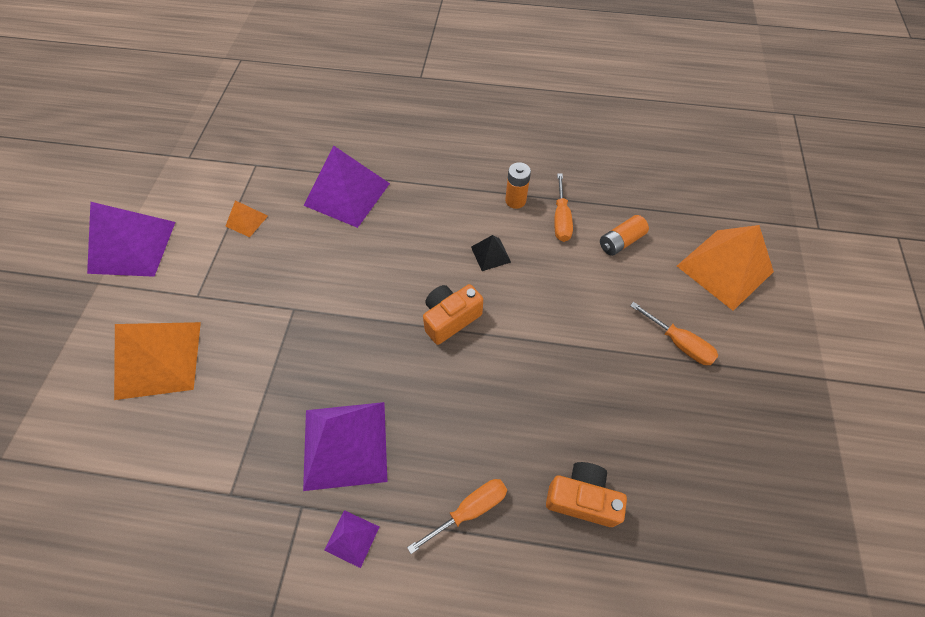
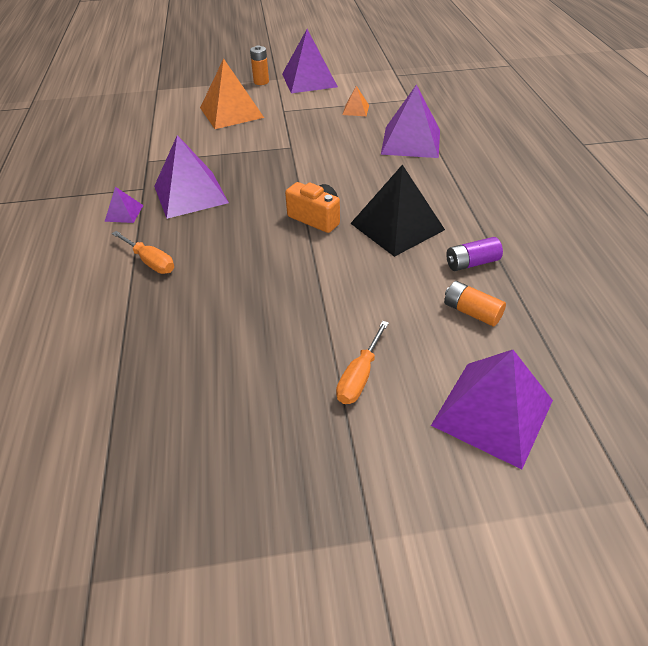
camera: 75 degrees right, 15 degrees down
black pyramid [471,235,511,271] -> black pyramid [350,165,445,257], size x2.14
orange battery [505,162,531,209] -> orange battery moved to [250,45,269,85]
orange camera [546,462,627,527] -> none
orange screwdriver [554,173,573,242] -> purple battery [446,237,503,271]
orange pyramid [677,225,774,311] -> purple pyramid [431,350,553,469]

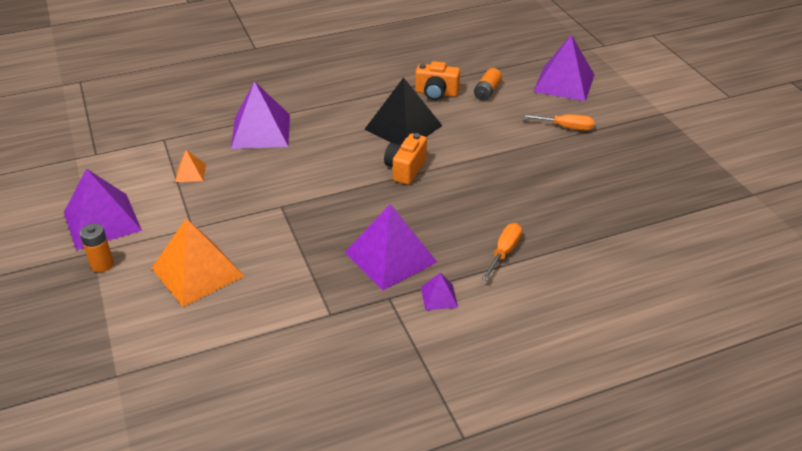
camera: 105 degrees left, 5 degrees down
purple battery [446,237,503,271] -> orange camera [415,61,460,100]

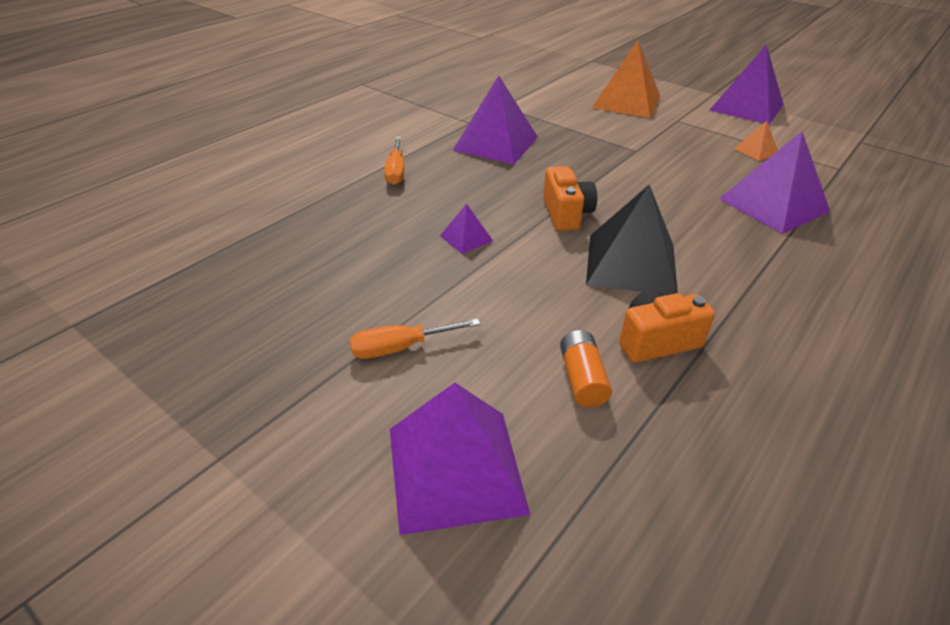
camera: 150 degrees right, 0 degrees up
orange battery [80,223,114,272] -> none
purple pyramid [421,273,458,310] -> purple pyramid moved to [440,204,493,254]

